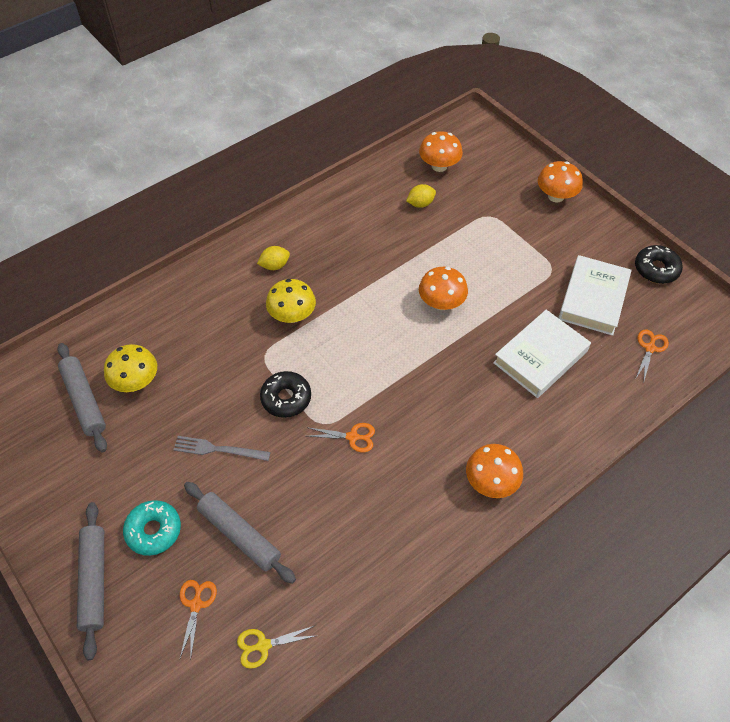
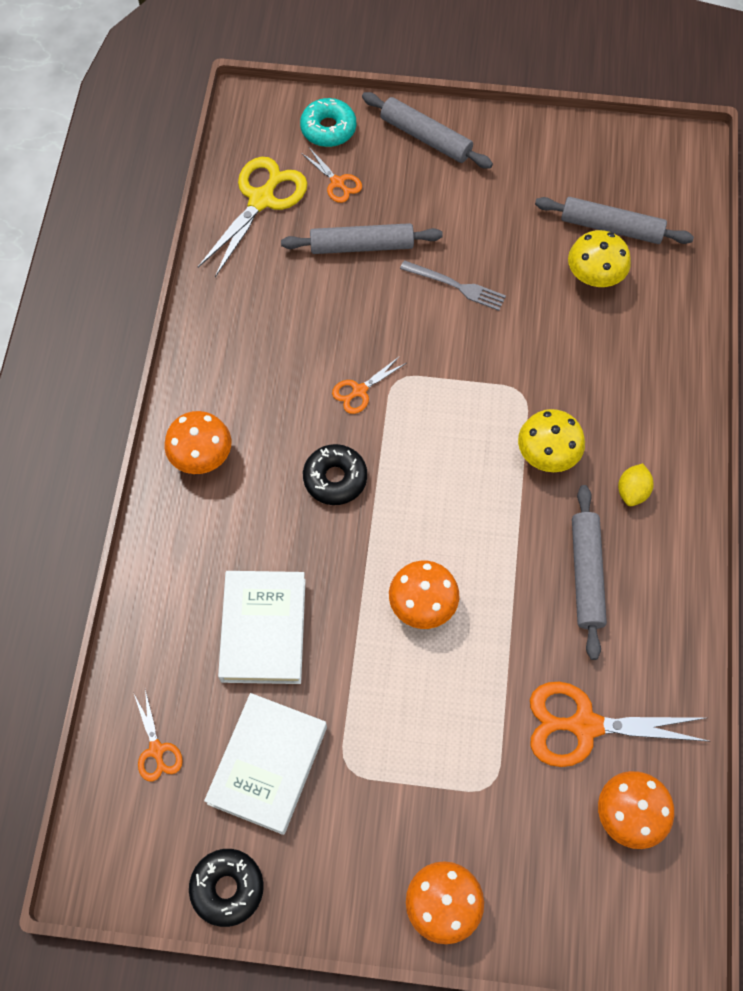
camera: 135 degrees right, 10 degrees up
turquoise donut [123,500,181,556] -> turquoise donut moved to [300,98,356,147]
grey fork [173,436,270,461] -> grey fork turned 60 degrees clockwise [400,260,506,311]
yellow scissors [237,625,318,669] -> yellow scissors [198,157,307,277], size x1.94
black donut [260,371,311,418] -> black donut moved to [303,444,367,505]
yellow lemon [406,184,436,208] -> orange scissors [530,682,708,767]
white book [558,255,632,336] -> white book turned 45 degrees clockwise [204,693,327,835]
none -> grey rolling pin [572,485,607,660]

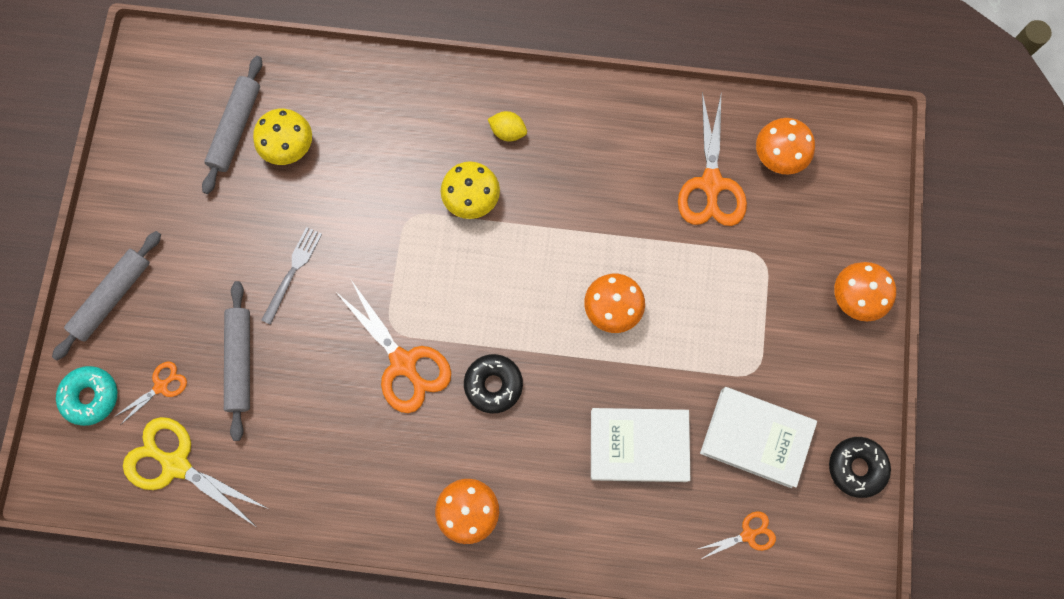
camera: 90 degrees left, 10 degrees up
orange scissors [332,356,406,414] -> orange scissors [335,280,451,413], size x1.94
grey rolling pin [572,485,607,660] -> none

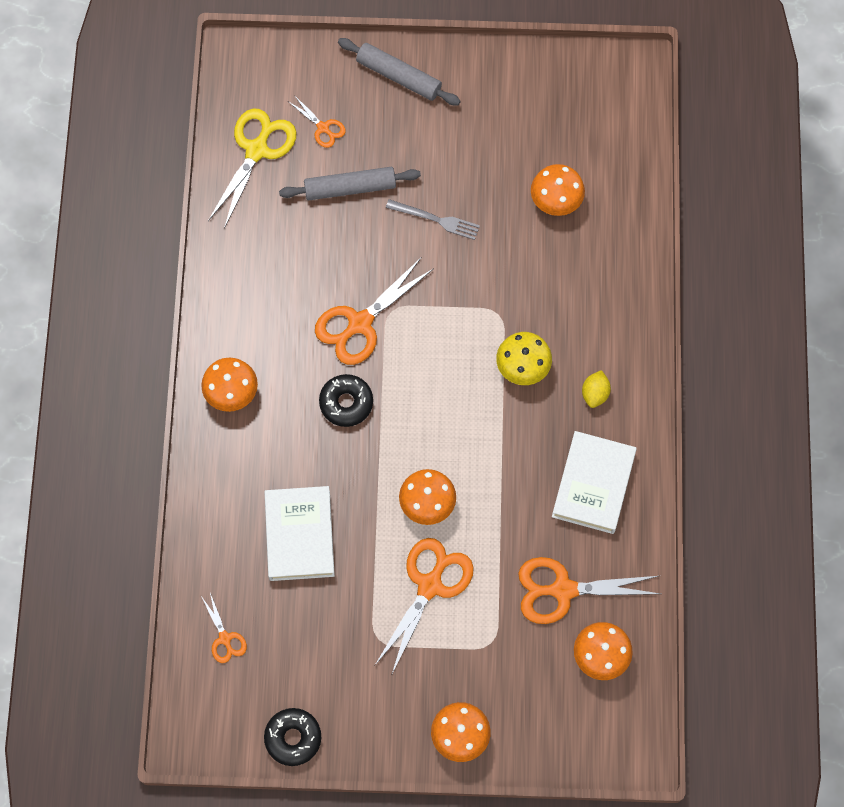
camera: 85 degrees right, 5 degrees down
turquoise donut [56,366,117,426] -> none
grey rolling pin [202,56,262,194] -> none
yellow mushroom [253,109,312,165] -> orange mushroom [531,164,585,216]
white book [700,387,817,488] -> white book moved to [552,431,637,534]
none -> orange scissors [375,538,474,673]

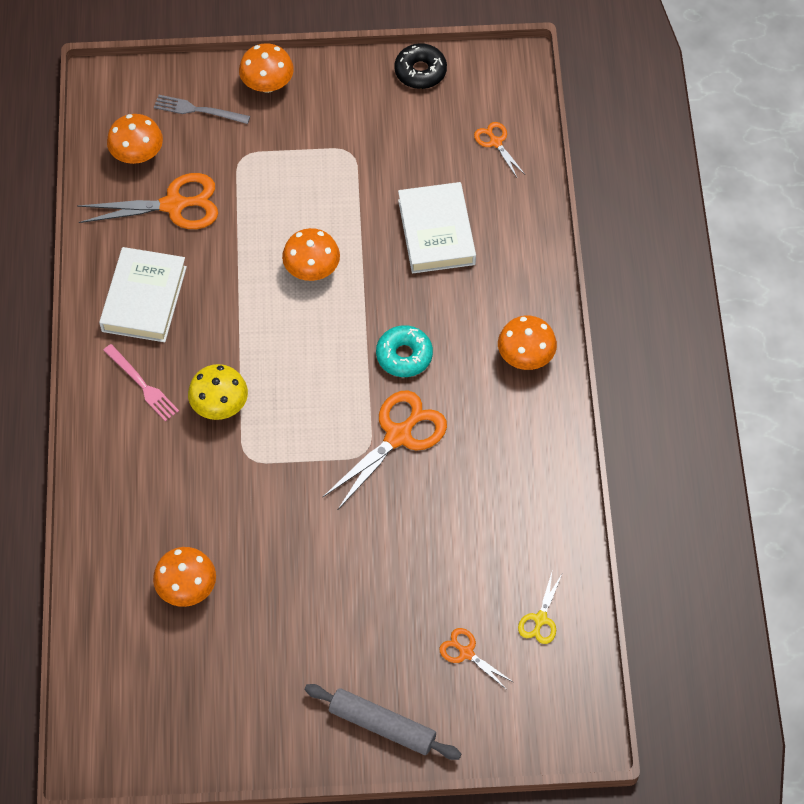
camera: 175 degrees right, 10 degrees down
yellow scissors [208,109,296,229] -> yellow scissors [518,573,562,644], size x0.52
grey rolling pin [279,167,421,200] -> none
black donut [319,374,373,427] -> turquoise donut [376,325,433,377]
orange scissors [375,538,474,673] -> none
grey fork [386,199,480,240] -> grey fork moved to [154,95,250,124]
yellow lemon [582,370,611,408] -> pink fork [103,344,179,422]

